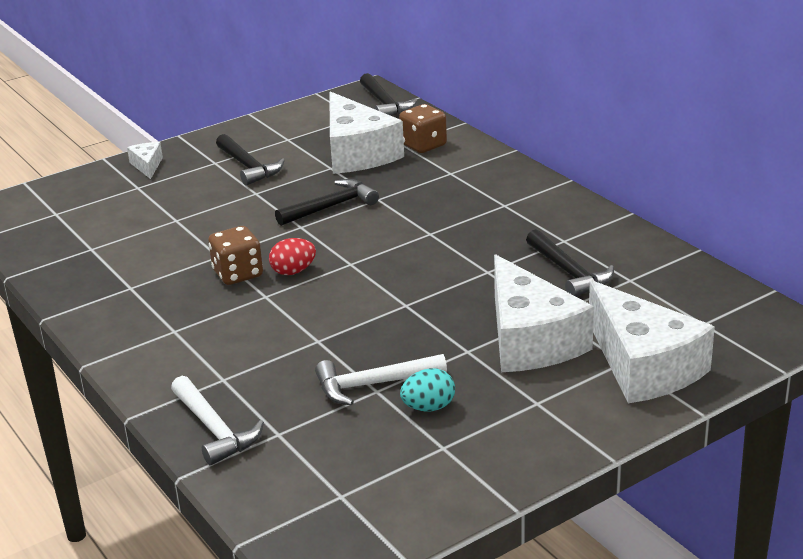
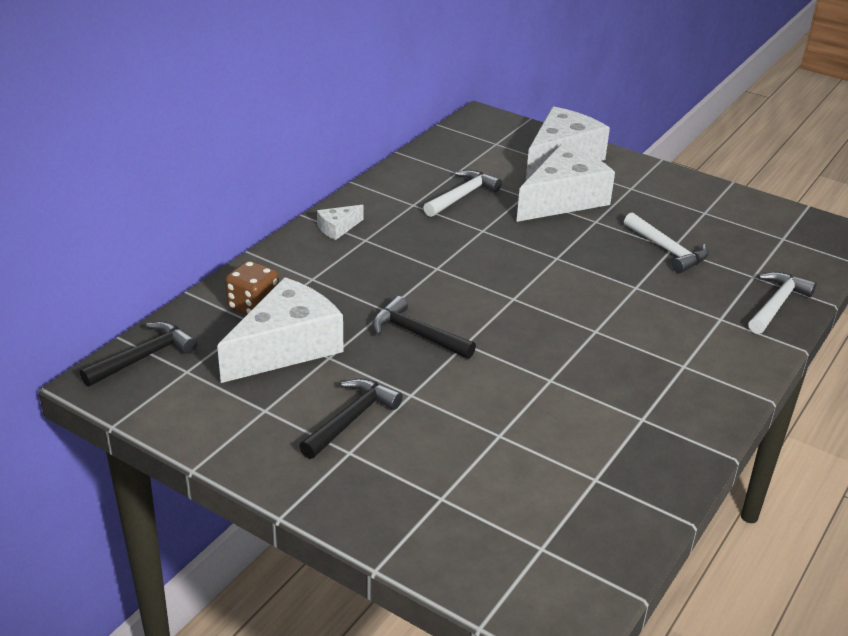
camera: 115 degrees left, 5 degrees up
white cheese [127,142,163,179] -> white cheese moved to [317,205,363,240]
brown dice [208,226,263,285] -> none
red egg [269,238,316,275] -> none
turquoise egg [400,368,455,411] -> none
black hammer [526,229,614,297] -> white hammer [423,170,502,217]

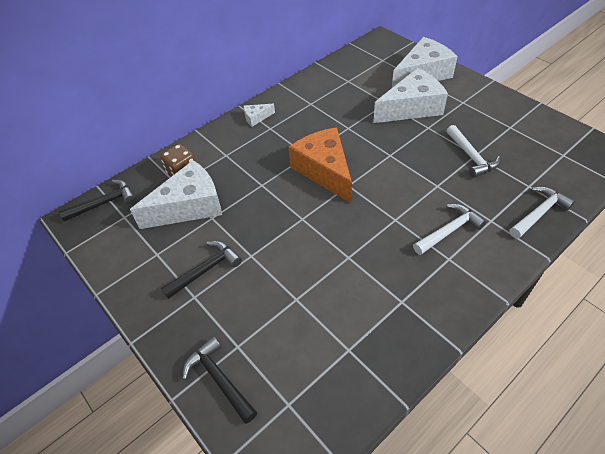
camera: 20 degrees right, 15 degrees up
black hammer [372,296,476,359] -> black hammer moved to [182,336,257,424]
white hammer [423,170,502,217] -> white hammer moved to [413,204,487,255]
none -> orange cheese [289,127,352,203]

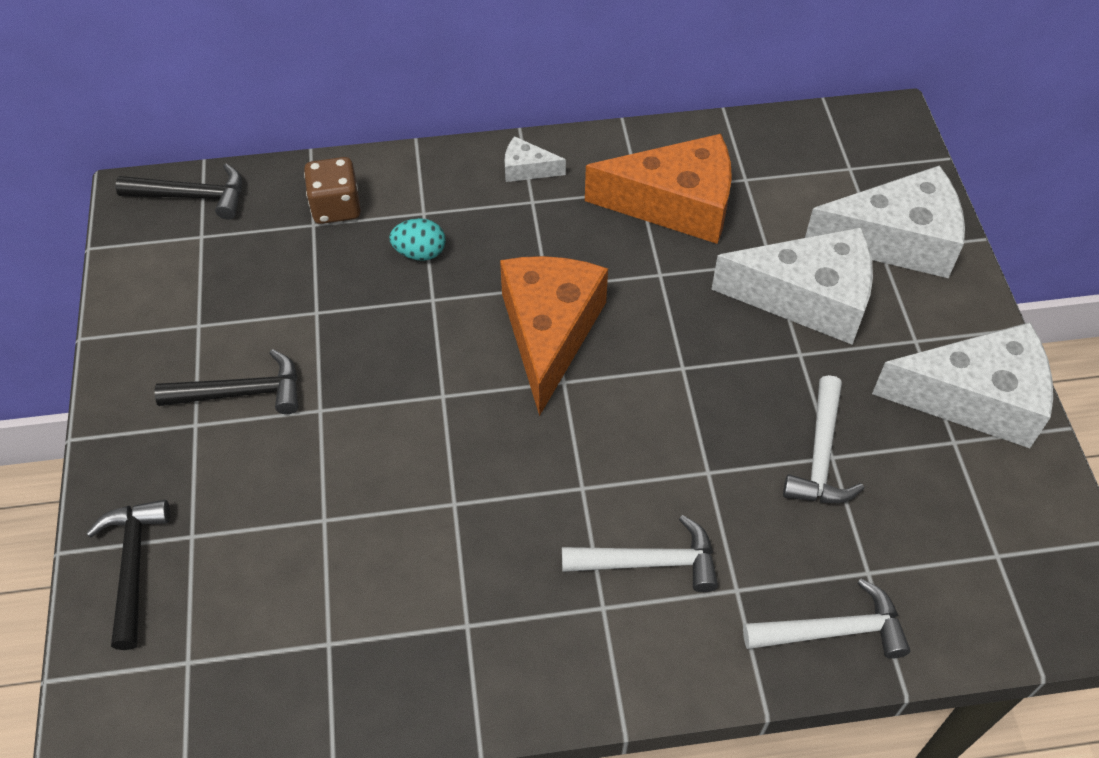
camera: 30 degrees right, 5 degrees up
white cheese [130,160,222,229] -> white cheese moved to [872,322,1053,448]
none -> turquoise egg [389,218,446,261]
none -> orange cheese [585,134,732,244]

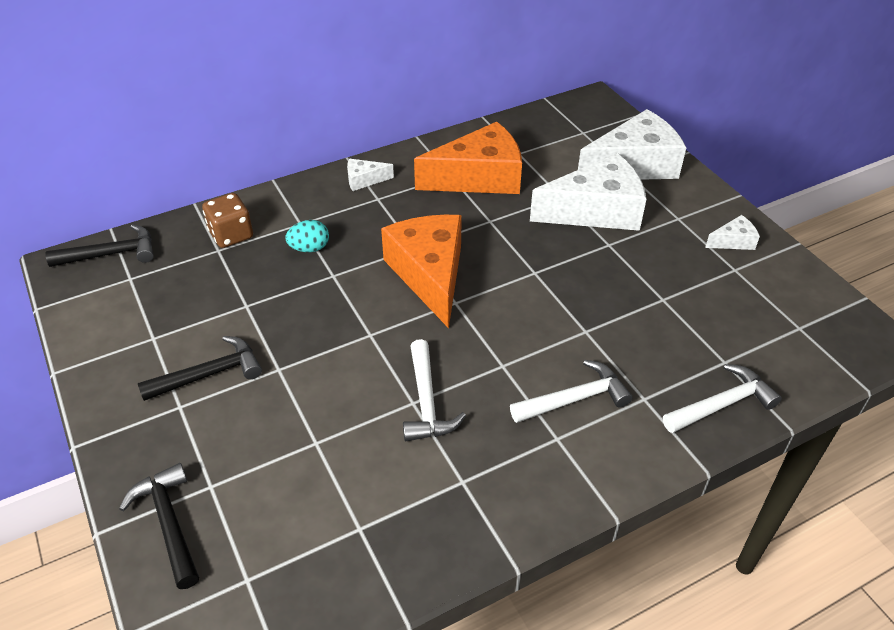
camera: 20 degrees left, 10 degrees down
white hammer [783,375,864,503] -> white hammer moved to [403,339,466,441]
white cheese [872,322,1053,448] -> white cheese [705,215,760,250], size x0.44

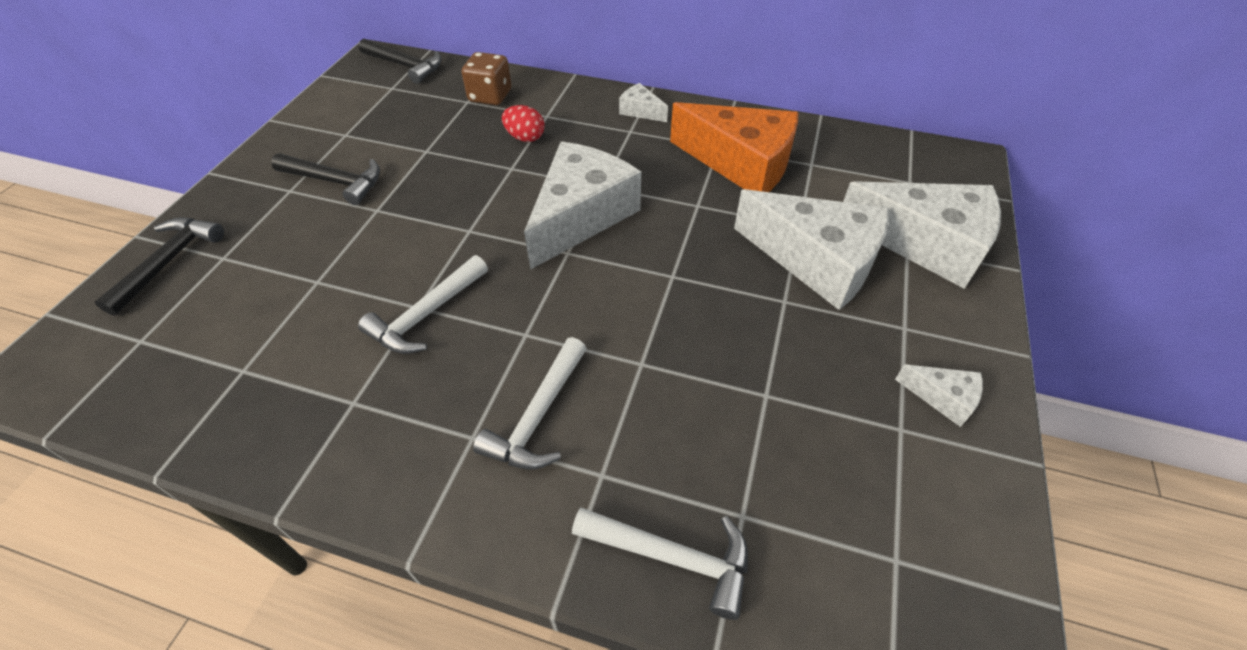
camera: 45 degrees right, 5 degrees up
turquoise egg [285,220,329,252] -> red egg [502,105,545,142]
orange cheese [381,215,462,328] -> white cheese [524,142,641,270]
white hammer [510,360,633,423] -> white hammer turned 90 degrees clockwise [473,337,587,470]

